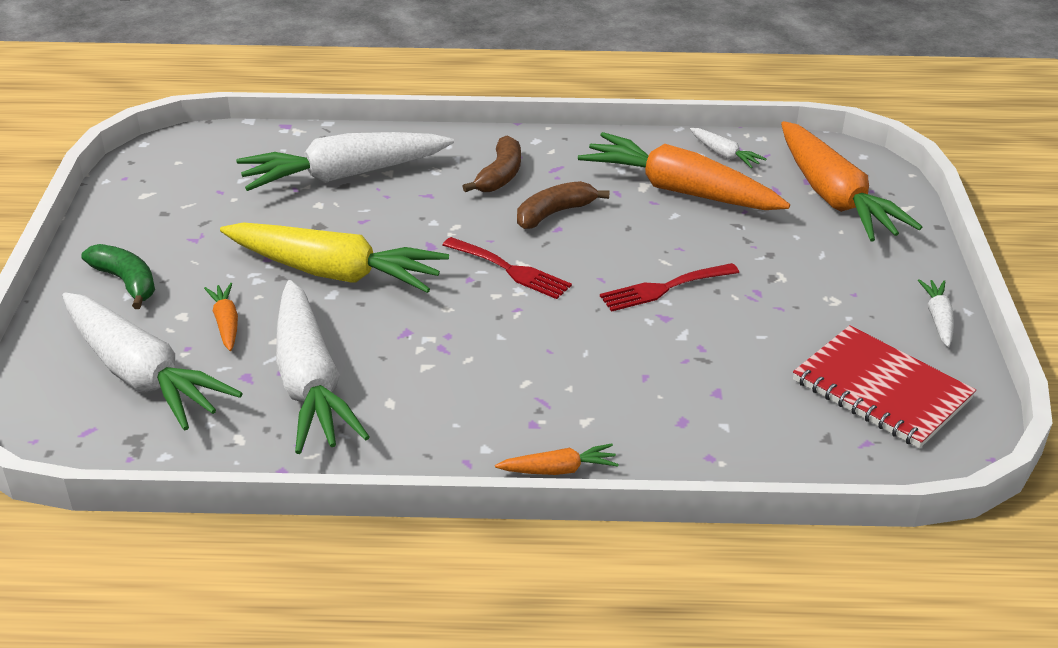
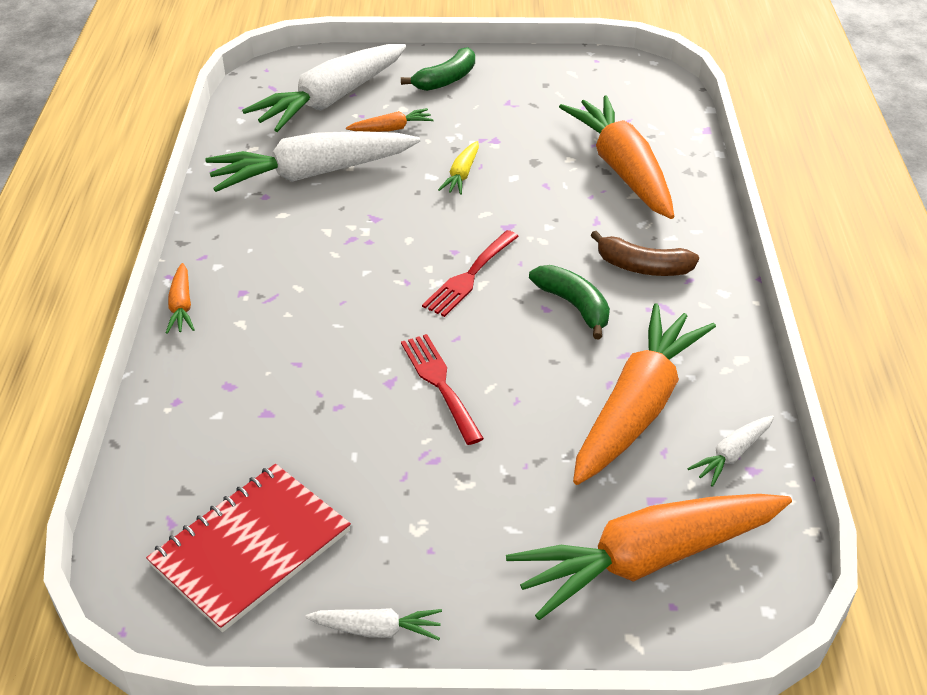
camera: 90 degrees right, 5 degrees up
yellow carrot [220,222,449,293] -> yellow carrot [438,141,479,195], size x0.43
white carrot [236,132,454,191] -> orange carrot [559,95,674,219]
brown banana [517,181,610,229] -> green banana [529,265,610,339]

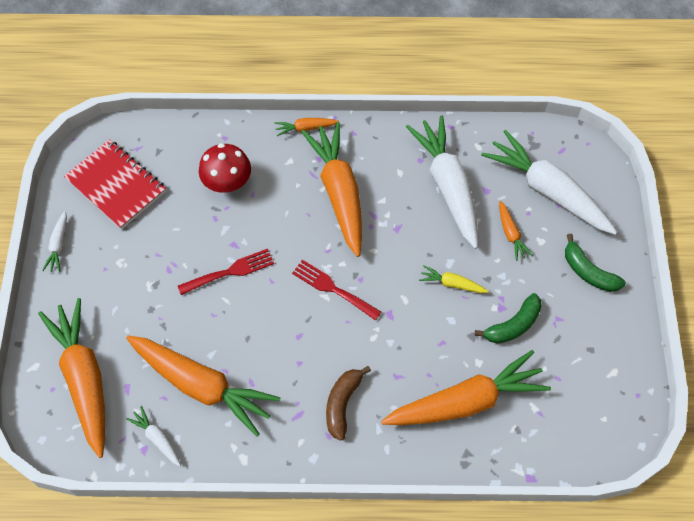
camera: 90 degrees right, 20 degrees up
green banana [529,265,610,339] -> green banana moved to [475,293,542,344]
none -> red mushroom [199,143,251,193]
none -> orange carrot [301,122,362,257]

